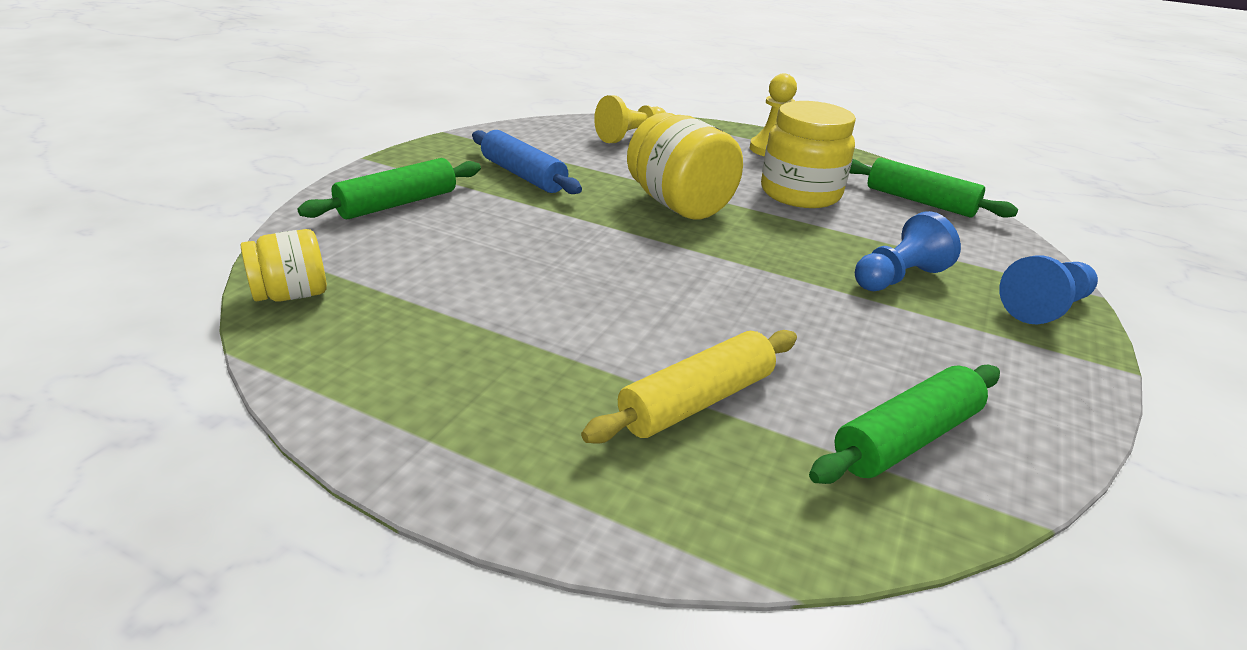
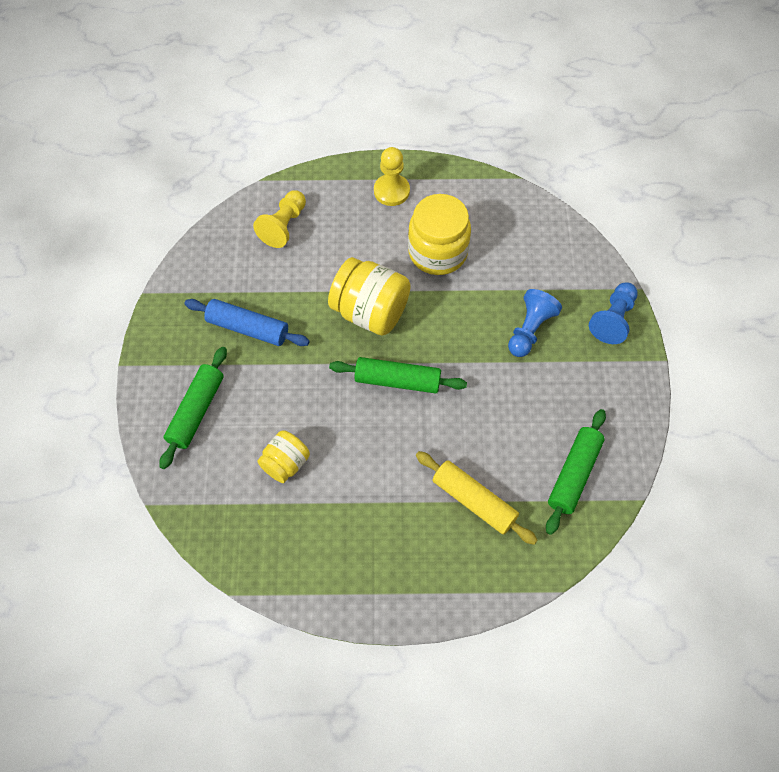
camera: 25 degrees left, 30 degrees up
yellow jar [241,229,327,302] -> yellow jar moved to [257,430,310,483]
yellow rolling pin [581,330,797,443] -> yellow rolling pin turned 75 degrees counterclockwise [416,451,538,545]
green rolling pin [849,158,1018,218] -> green rolling pin moved to [329,357,467,394]

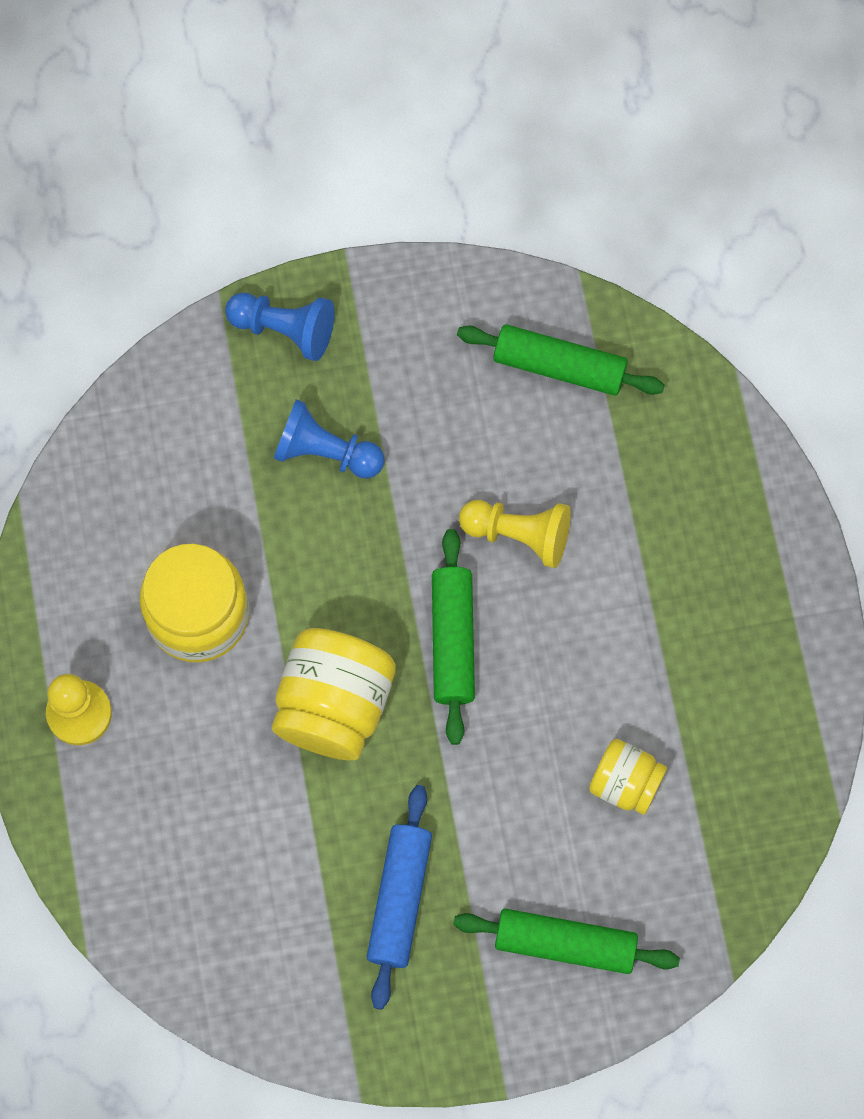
camera: 100 degrees left, 10 degrees up
yellow pawn [253,190,306,248] -> yellow pawn moved to [459,500,571,568]
yellow rolling pin [416,451,538,545] -> none

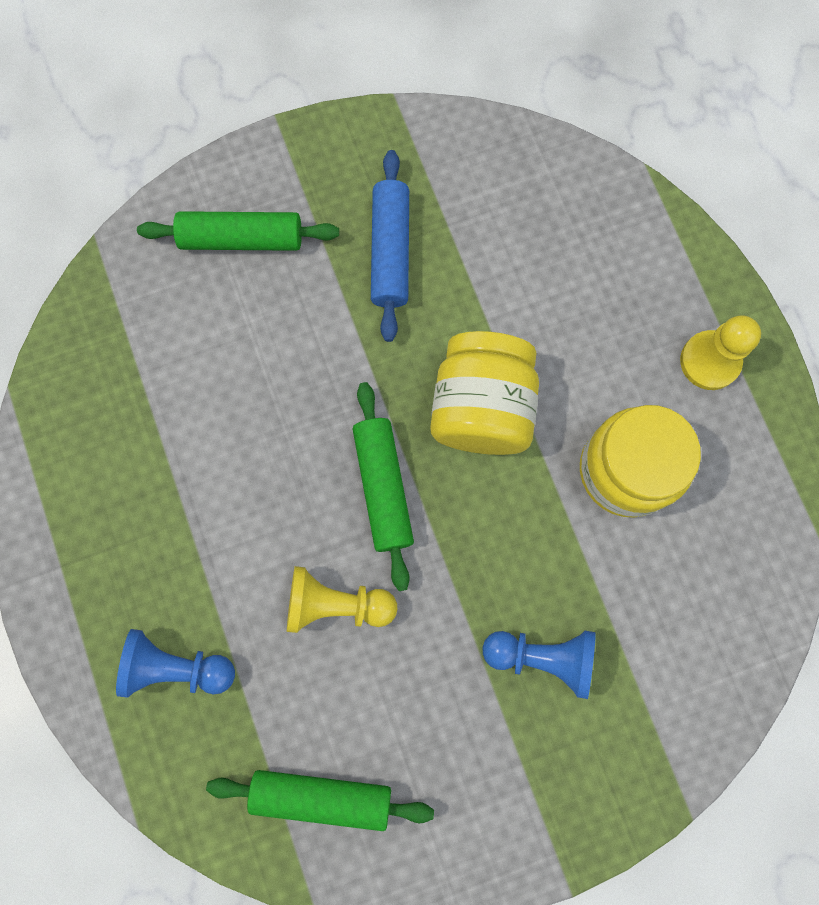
camera: 170 degrees right, 5 degrees up
blue pawn [225,293,335,361] -> blue pawn moved to [116,629,235,698]
yellow jar [589,739,667,815] -> none

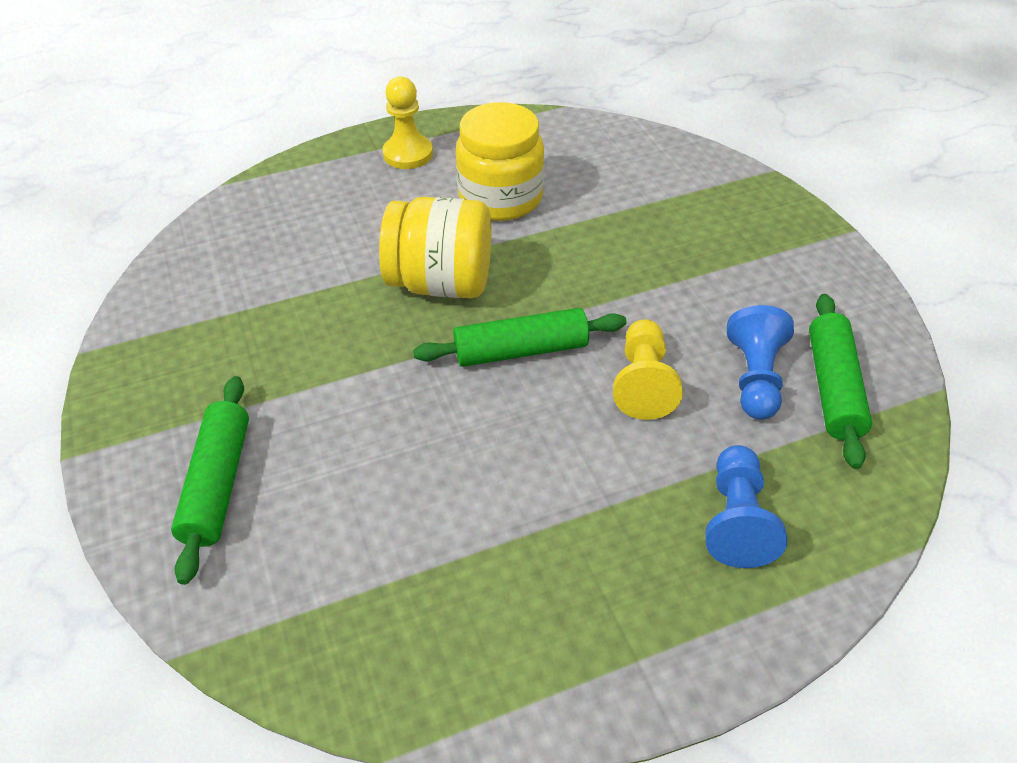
camera: 90 degrees left, 30 degrees down
blue rolling pin [371,150,409,342] -> none
blue pawn [483,631,596,699] -> blue pawn moved to [727,305,794,420]

